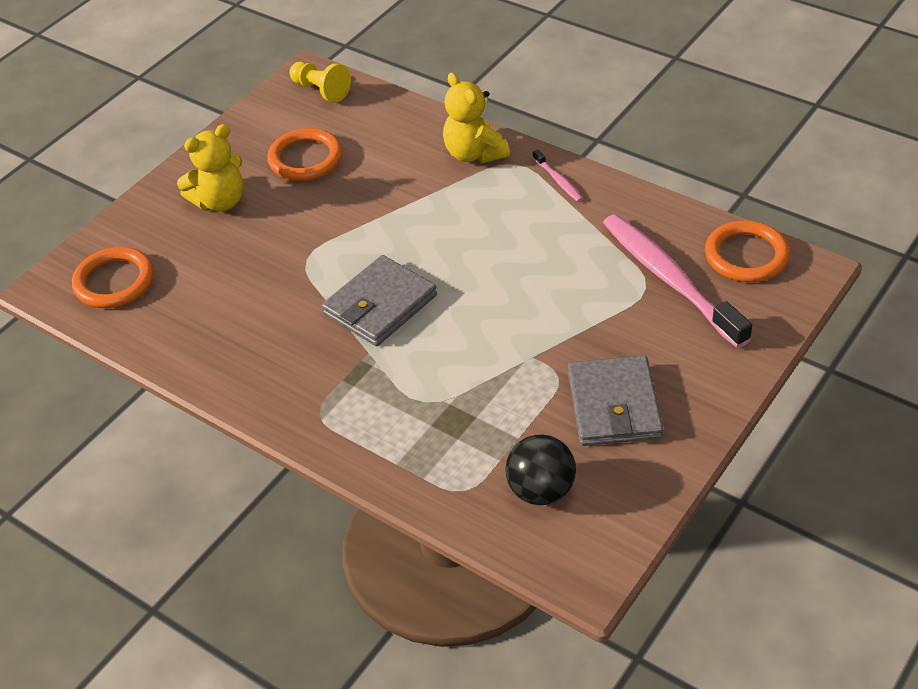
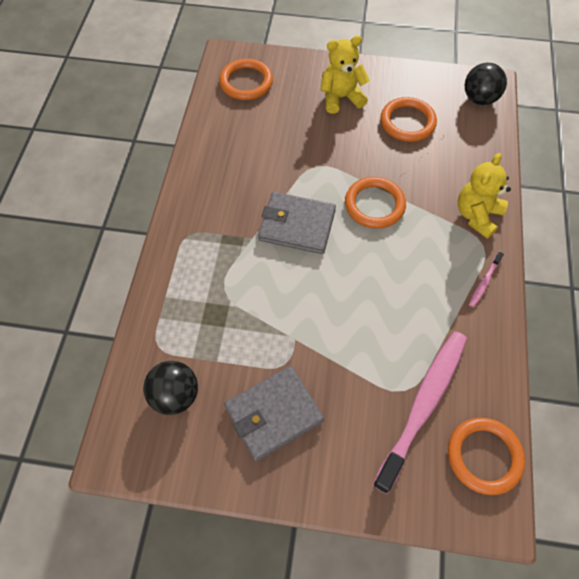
camera: 60 degrees right, 15 degrees up
yellow teddy bear [177,124,243,211] -> yellow teddy bear turned 135 degrees clockwise [321,36,370,114]
yellow pawn [290,62,351,103] -> black ball [465,63,507,105]
none -> orange ring [345,177,406,229]

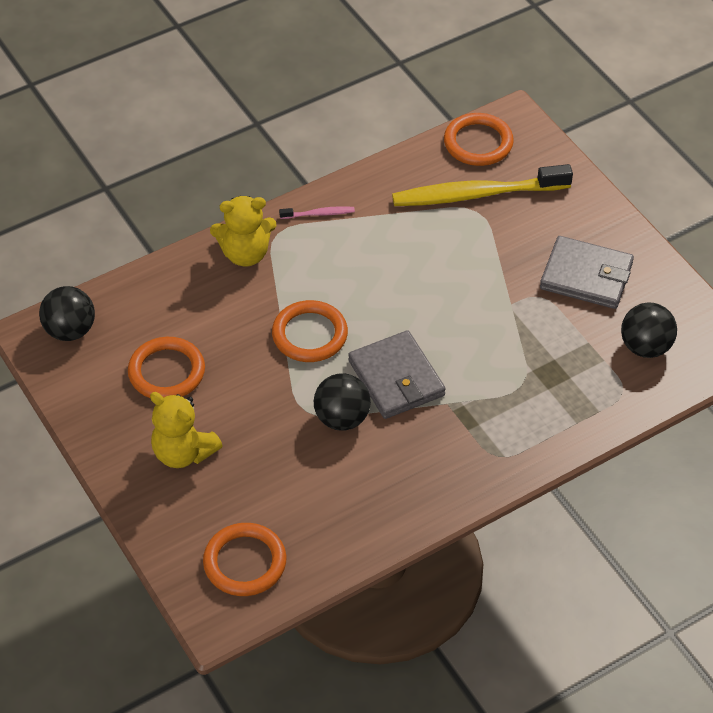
camera: 130 degrees left, 10 degrees down
pink toothbrush [373,331,467,494] -> yellow toothbrush [392,164,573,206]
none -> black ball [314,373,371,431]

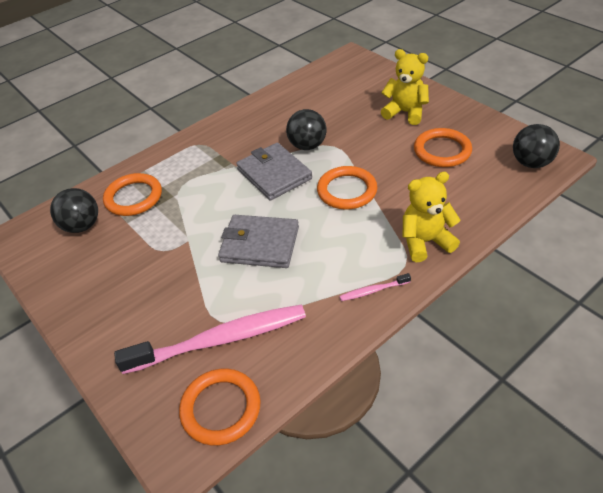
camera: 175 degrees right, 5 degrees down
orange ring [203,523,286,596] -> orange ring moved to [103,173,162,216]
yellow toothbrush [392,164,573,206] -> pink toothbrush [114,305,306,374]
grey wallet [540,236,634,309] -> grey wallet moved to [218,215,299,268]

